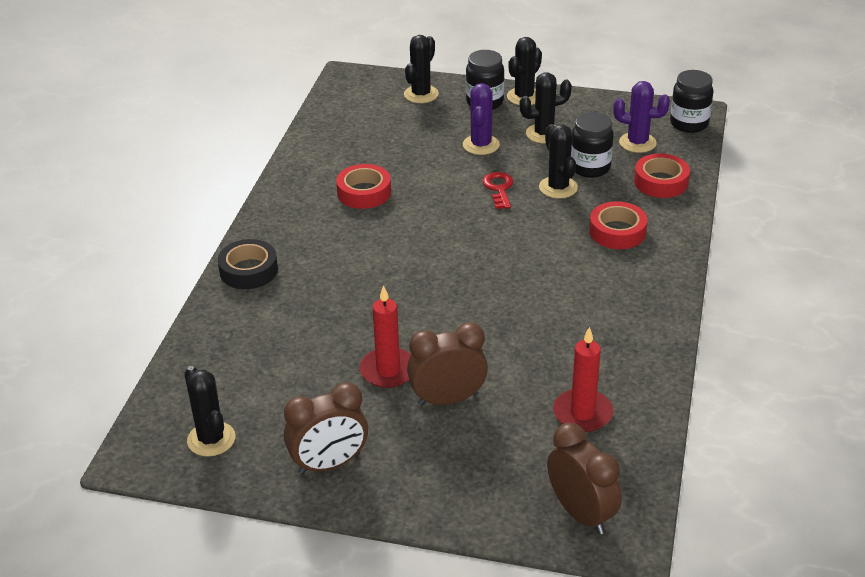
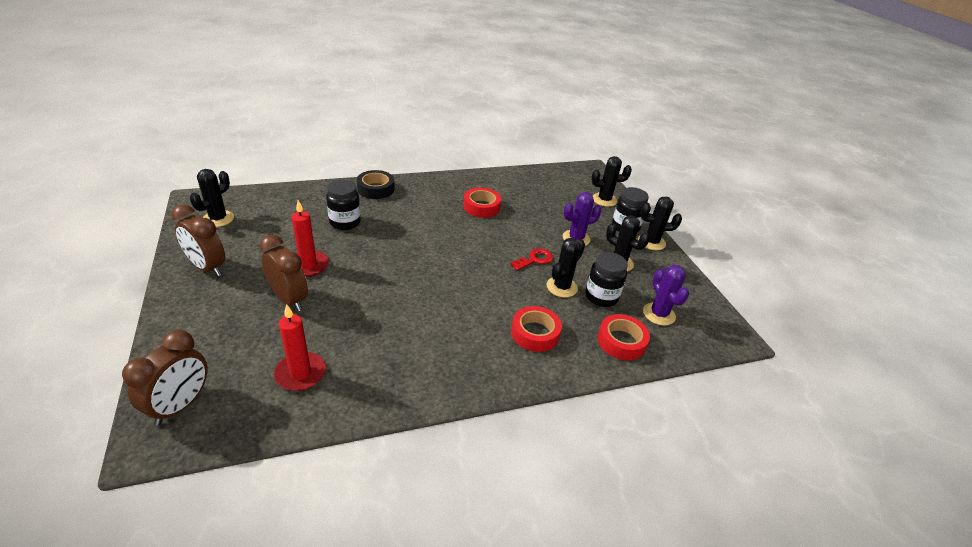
camera: 55 degrees right, 0 degrees up
black jar [670,70,714,133] -> black jar moved to [326,180,361,230]

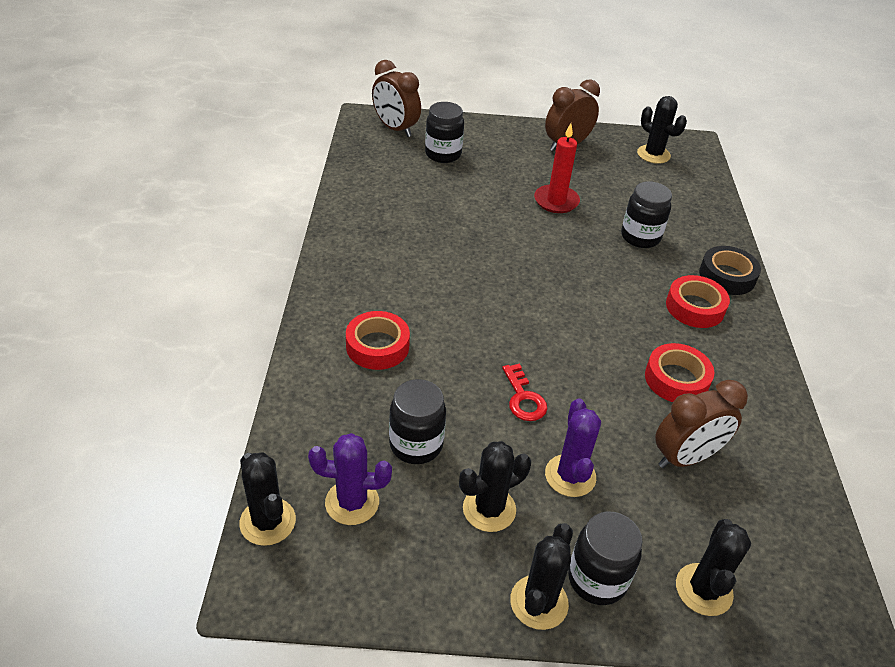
camera: 110 degrees right, 5 degrees up
brown clock [260,235,308,311] -> brown clock moved to [655,380,748,468]
red candle [274,304,326,391] -> none
black cactus [547,238,585,298] -> black cactus moved to [239,452,296,546]
red tape [598,314,650,360] -> red tape moved to [666,275,730,328]
none -> black jar [425,102,464,163]

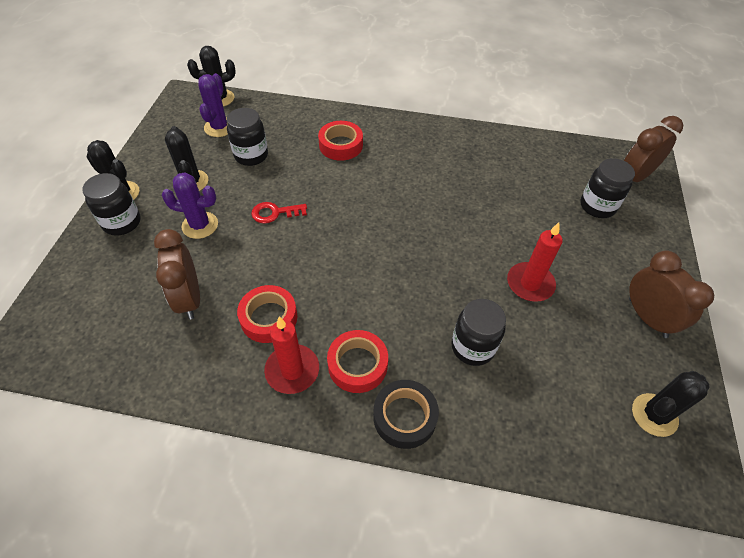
camera: 100 degrees right, 10 degrees up
black cactus [676,519,751,616] -> none
none -> red candle [264,316,319,394]

